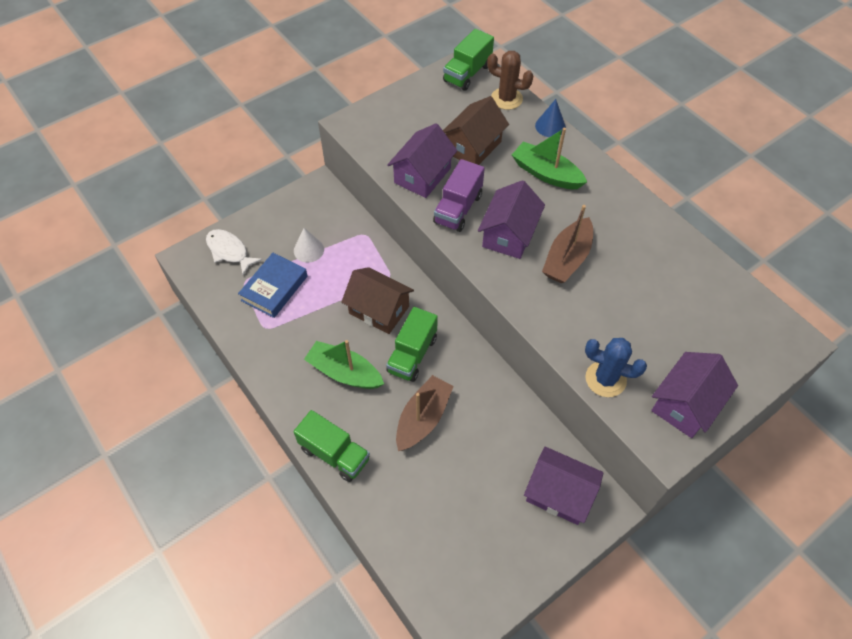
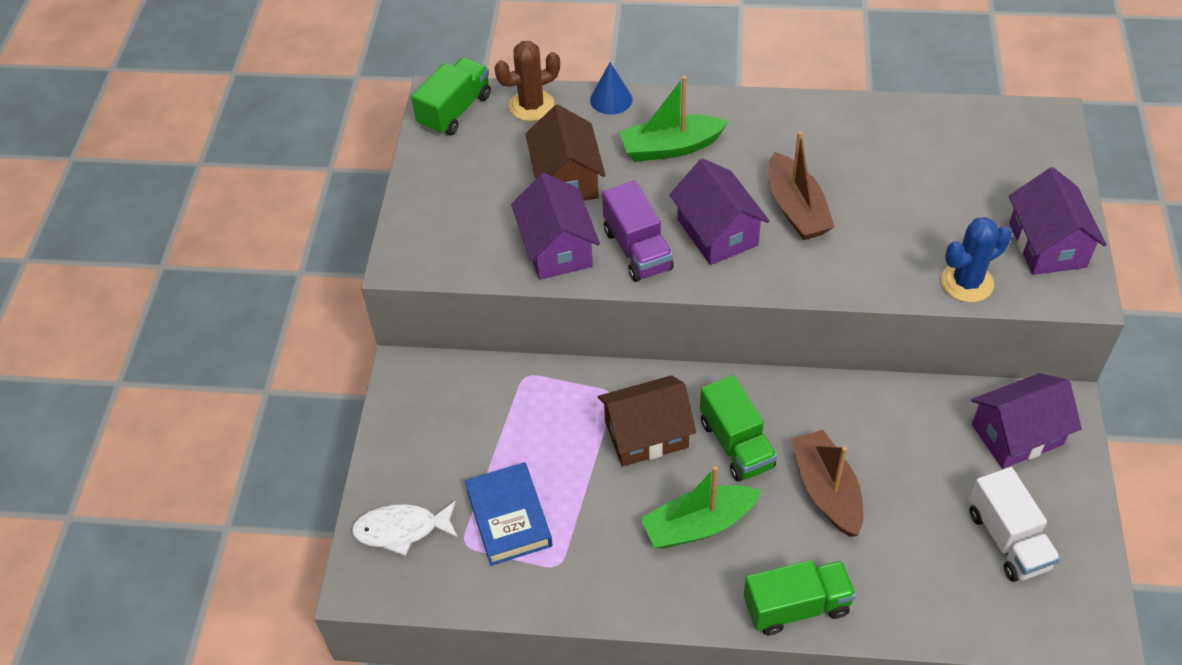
camera: 45 degrees left, 5 degrees down
white cone [294,228,324,263] -> none
green truck [443,29,494,91] -> green truck turned 135 degrees counterclockwise [411,57,491,136]
none -> white truck [969,467,1060,582]

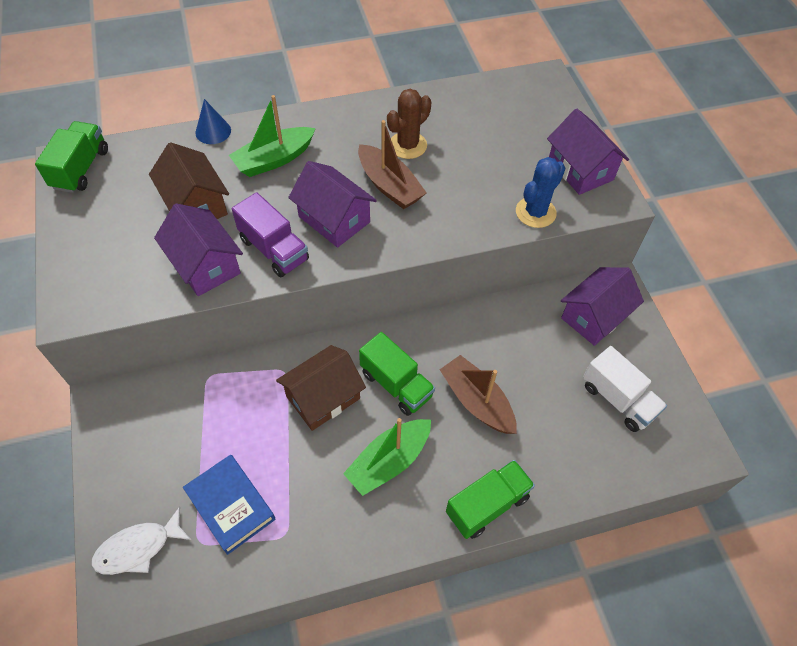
camera: 25 degrees left, 5 degrees up
brown cactus [494,41,560,121] -> brown cactus moved to [387,89,432,159]

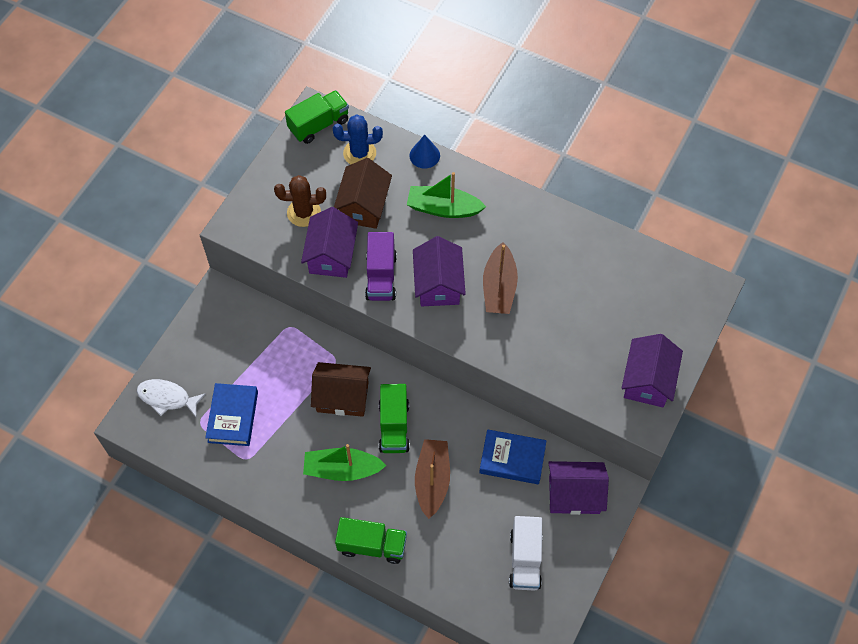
camera: 45 degrees right, 5 degrees up
brown cactus [387,89,432,159] -> brown cactus moved to [274,175,326,227]
blue cactus [516,157,565,228] -> blue cactus moved to [333,114,383,164]
none -> blue book [479,429,547,484]

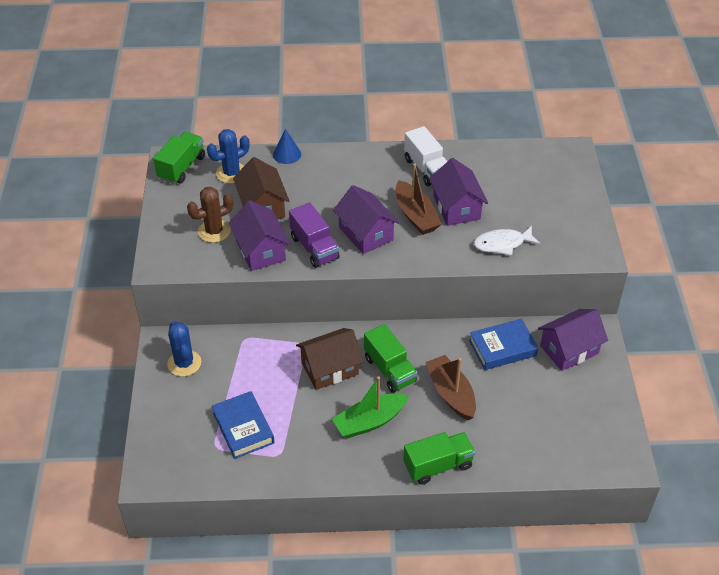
camera: 30 degrees left, 15 degrees down
white fish [137,379,206,417] -> white fish moved to [474,226,541,256]
green boat [407,172,486,218] -> none
white truck [509,516,542,591] -> white truck moved to [404,126,447,186]
purple house [622,334,683,407] -> purple house moved to [429,158,488,226]
none -> blue cactus [167,321,201,377]

